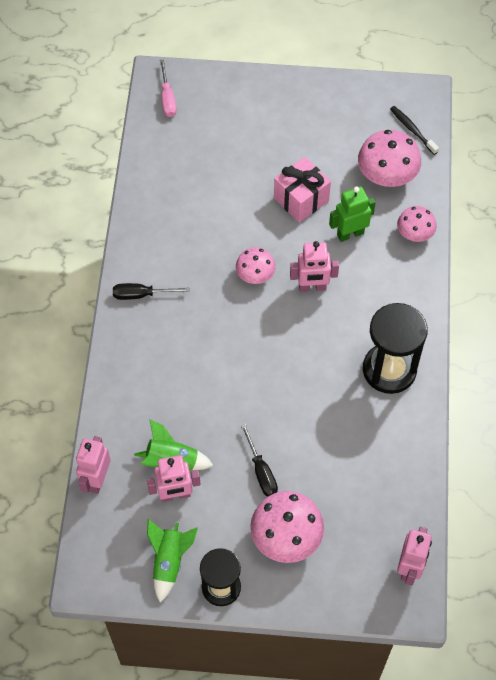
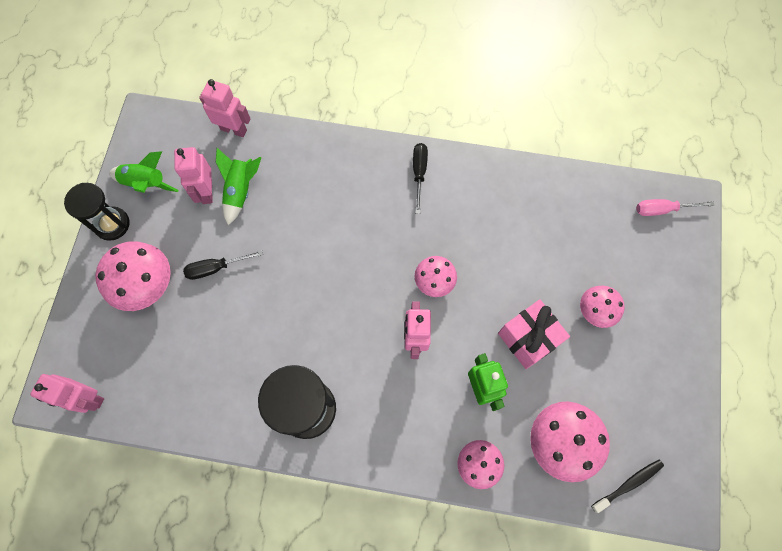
camera: 95 degrees right, 10 degrees up
none -> pink mushroom [580,286,625,328]

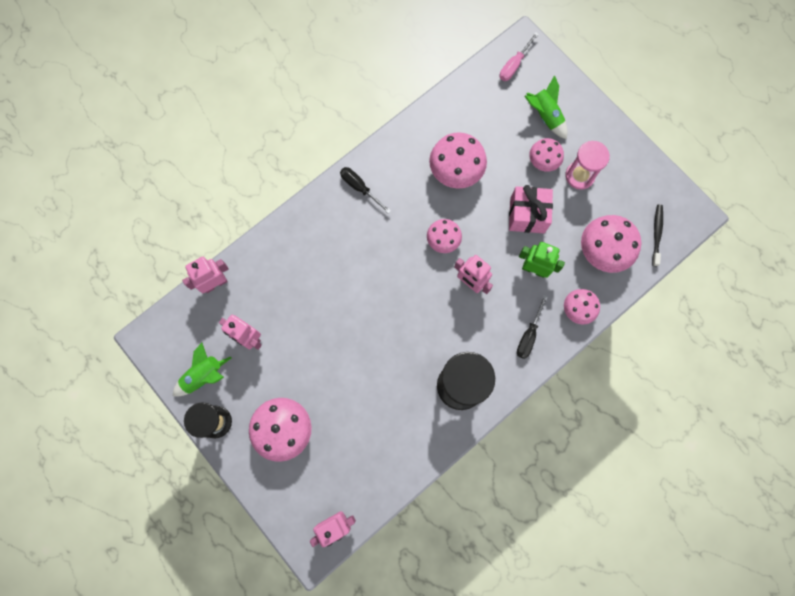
camera: 50 degrees left, 5 degrees up
black screwdriver [183,250,263,280] -> black screwdriver moved to [517,295,548,359]
green rocket [216,148,262,225] -> green rocket moved to [524,75,567,139]
none -> pink mushroom [429,132,487,189]
none -> pink hourglass [565,141,610,190]

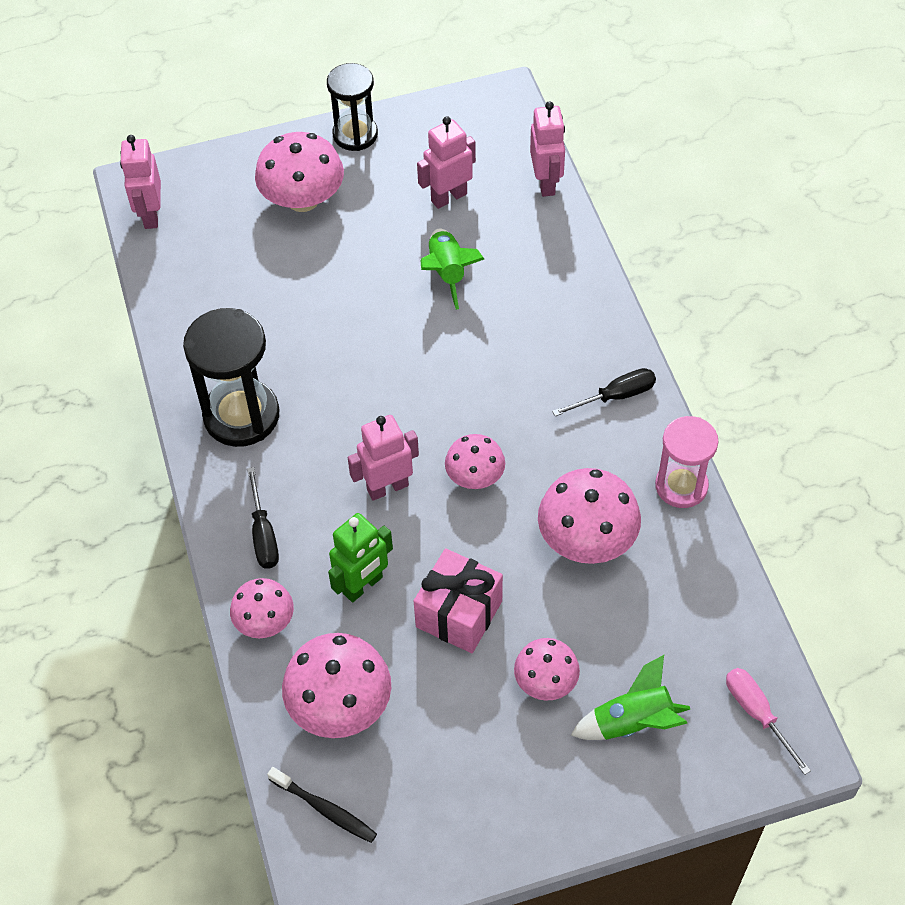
camera: 115 degrees right, 20 degrees down
green rocket [173,343,232,396] -> green rocket moved to [421,228,484,310]
black screwdriver [517,295,548,359] -> black screwdriver turned 150 degrees counterclockwise [247,467,279,569]
pink hourglass [565,141,610,190] -> pink hourglass moved to [655,416,718,508]

